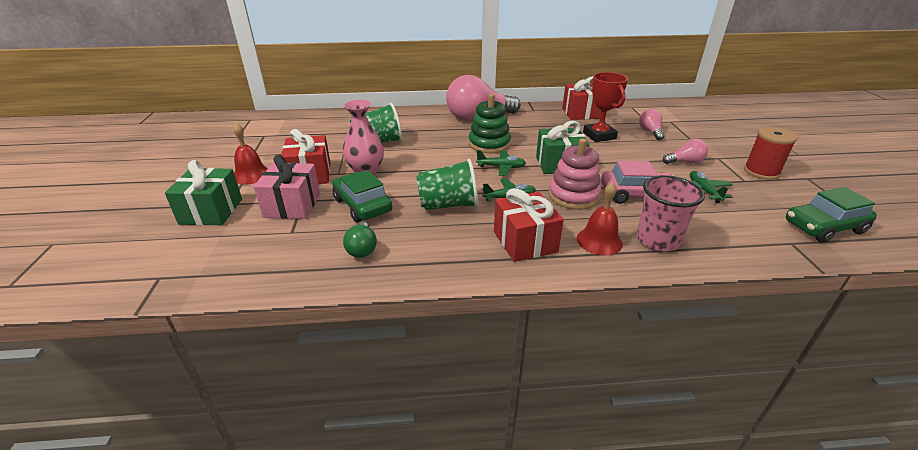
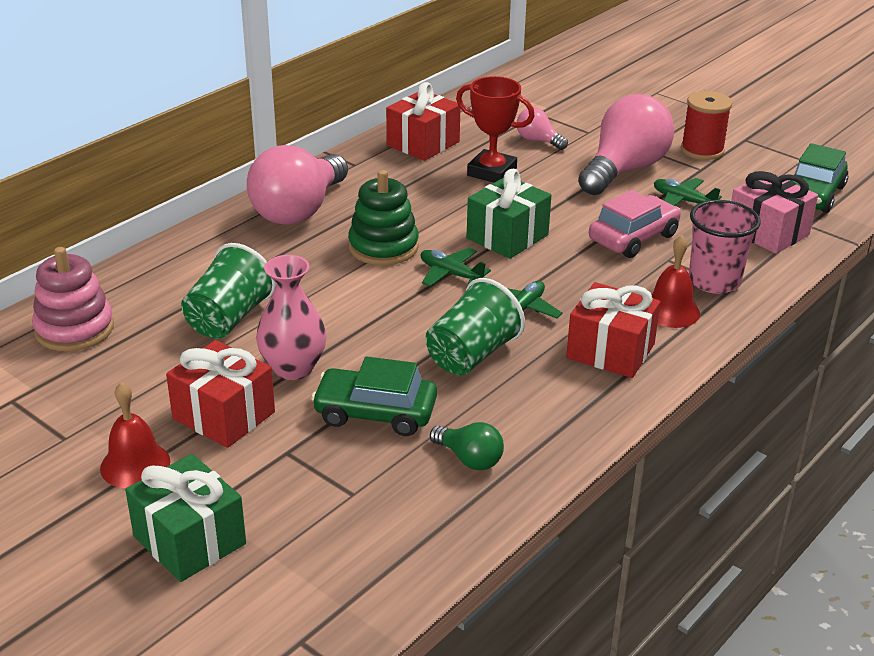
camera: 45 degrees left, 0 degrees up
pink gift [254,155,320,219] -> pink gift moved to [731,171,818,254]
green plane [476,150,526,176] -> green plane turned 105 degrees counterclockwise [421,248,491,286]
pink stacking toy [548,139,601,210] -> pink stacking toy moved to [32,247,114,352]
pink light bulb [663,139,708,164] -> pink light bulb [578,94,674,195], size x2.14

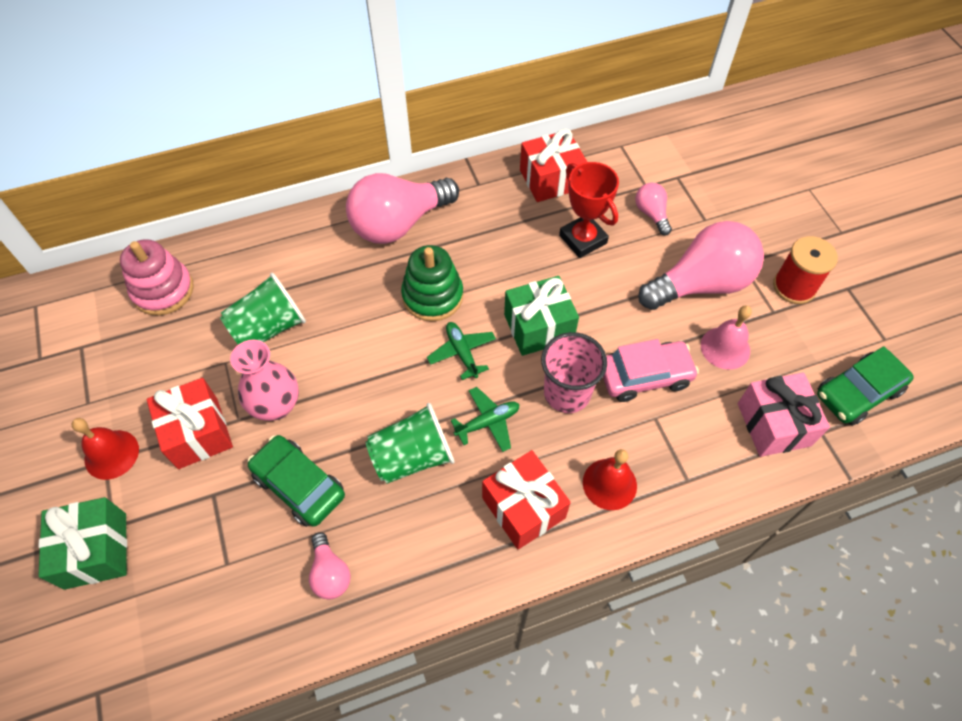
camera: 30 degrees right, 25 degrees up
green light bulb [430,422,504,470] -> pink light bulb [309,532,351,599]
green plane [654,178,722,206] -> pink bell [701,305,752,370]
pink cup [689,200,761,294] -> pink cup moved to [541,332,607,413]

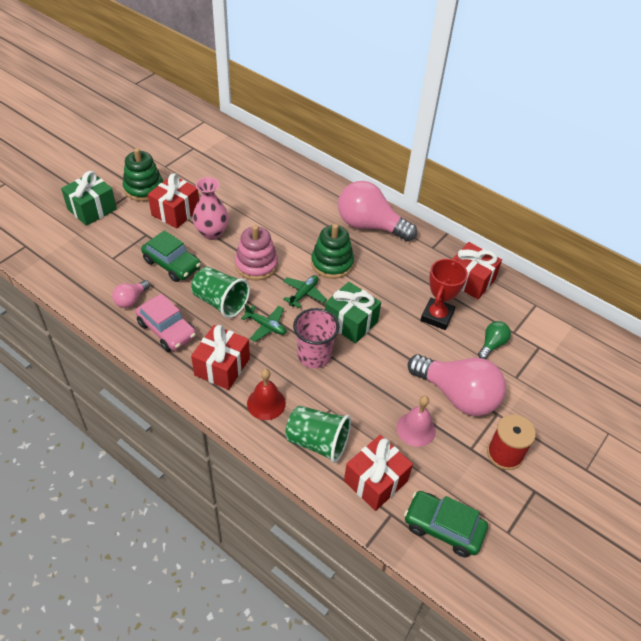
camera: 55 degrees right, 10 degrees down
red bell [72,418,139,480] -> green stacking toy [123,148,163,201]
pink stacking toy [120,239,194,315] -> pink stacking toy moved to [235,225,278,280]
green cup [220,273,306,344] -> green cup moved to [285,406,351,463]
green car [248,435,345,527] -> green car turned 120 degrees clockwise [141,230,201,282]
pink car [603,339,699,402] -> pink car moved to [135,294,196,352]
pink light bulb [635,183,672,235] -> green light bulb [478,321,511,359]
pink gift [738,372,830,457] -> red gift [344,435,413,511]

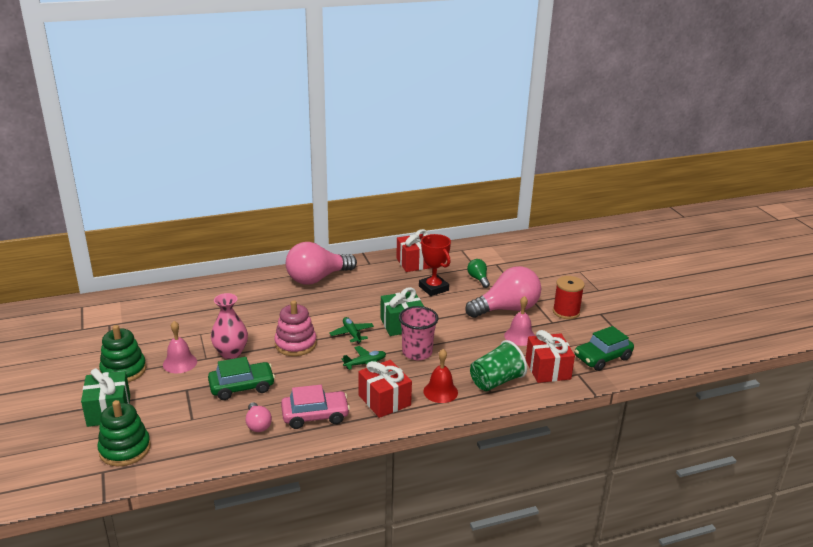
camera: 55 degrees left, 20 degrees down
red gift [148,173,199,228] -> pink bell [163,321,197,373]
green cup [191,267,250,318] -> none
green stacking toy [311,224,354,279] -> green stacking toy moved to [97,400,151,466]

